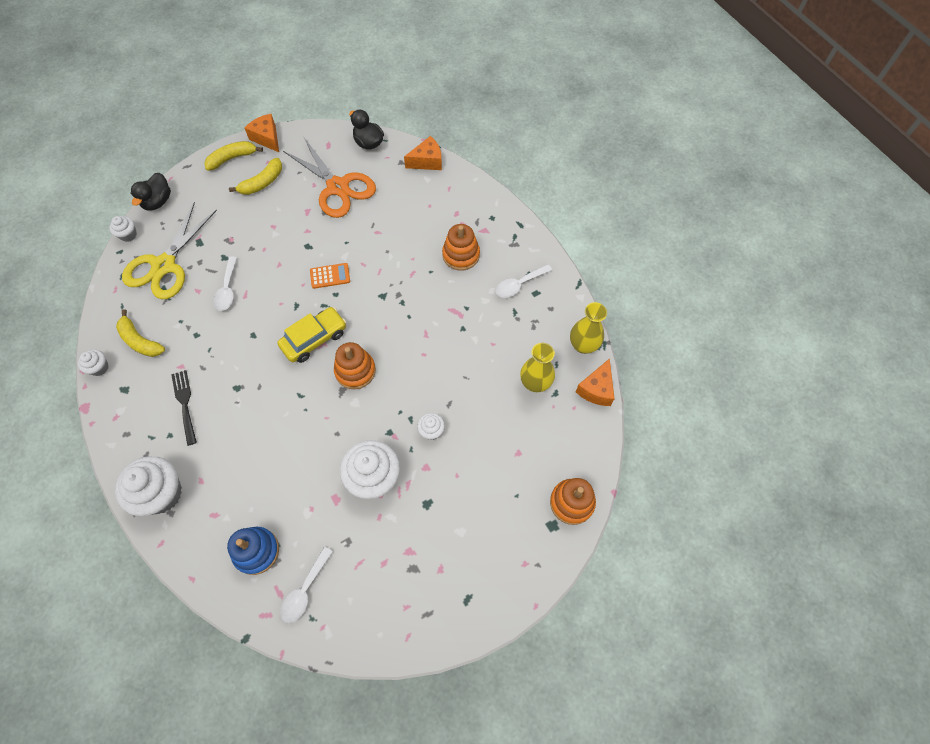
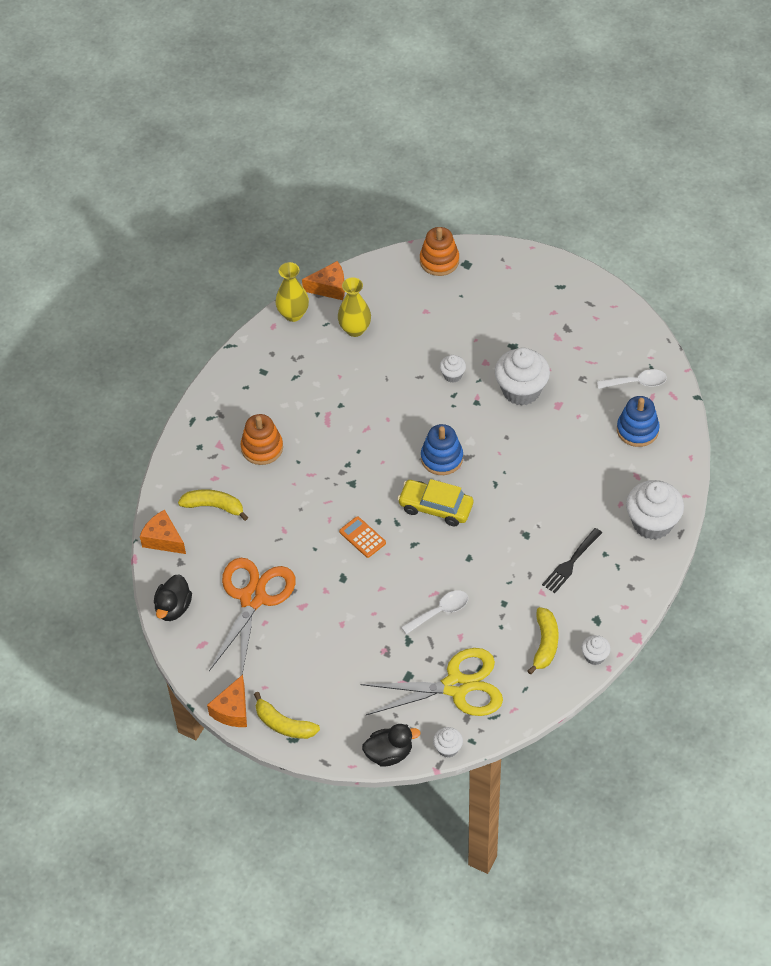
camera: 120 degrees left, 10 degrees down
yellow banana [229,158,282,195] -> yellow banana moved to [178,490,248,521]
orange stacking toy [334,342,376,389] -> blue stacking toy [421,424,463,475]
white spoon [496,264,552,298] -> none

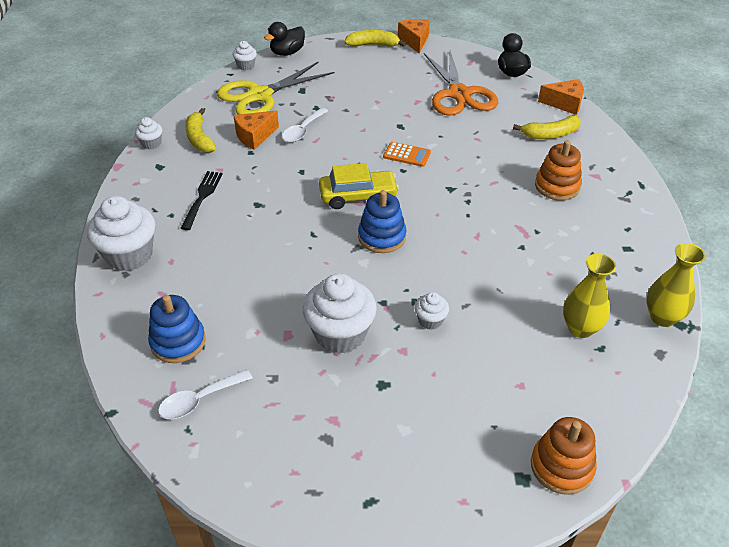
camera: 150 degrees right, 10 degrees down
orange cheese [302,261,345,300] -> orange cheese moved to [233,111,279,150]

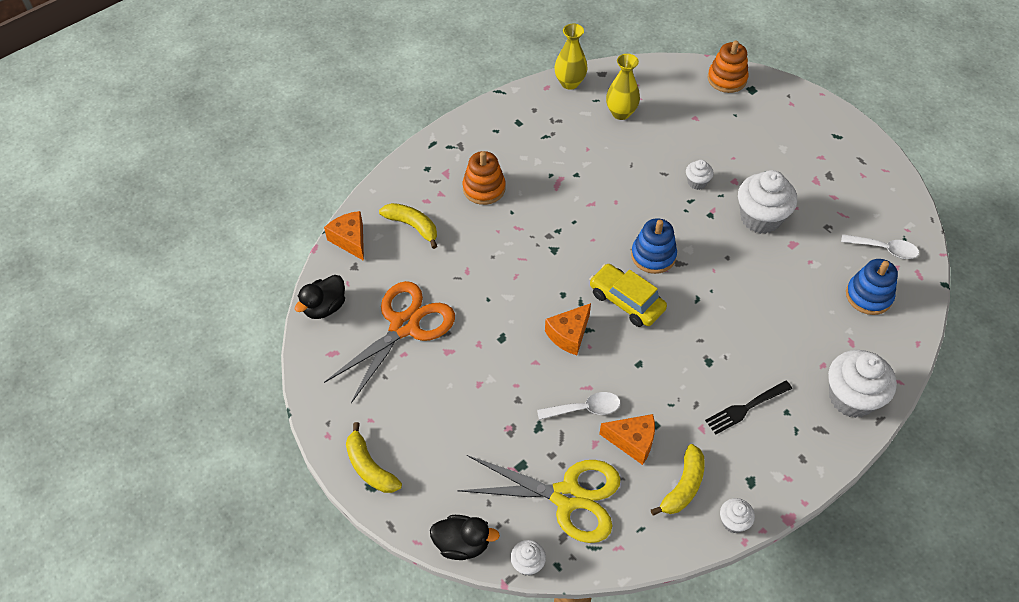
camera: 130 degrees left, 10 degrees up
orange calculator [383,142,431,167] -> none
orange cheese [398,19,430,54] -> orange cheese moved to [545,303,591,355]

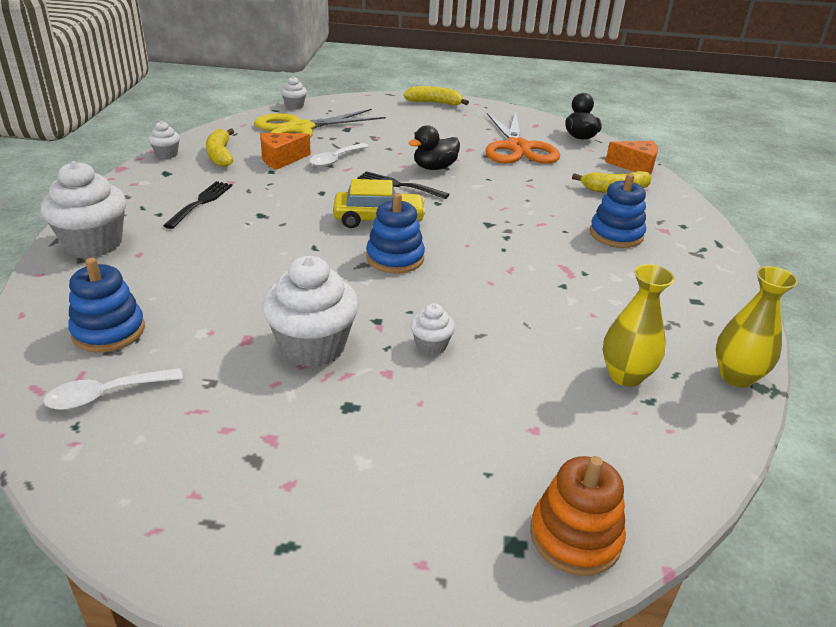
camera: 135 degrees right, 20 degrees down
black duck [430,515,500,560] -> black duck moved to [409,125,460,170]
orange stacking toy [463,151,506,205] -> blue stacking toy [590,174,646,248]
orange cheese [545,303,591,355] -> black fork [358,171,449,199]

